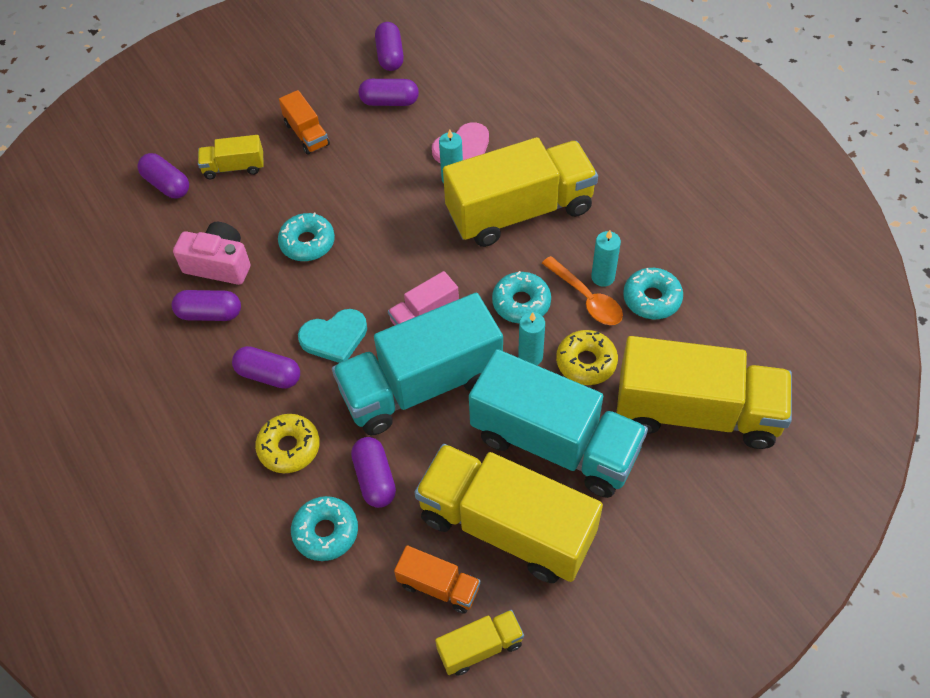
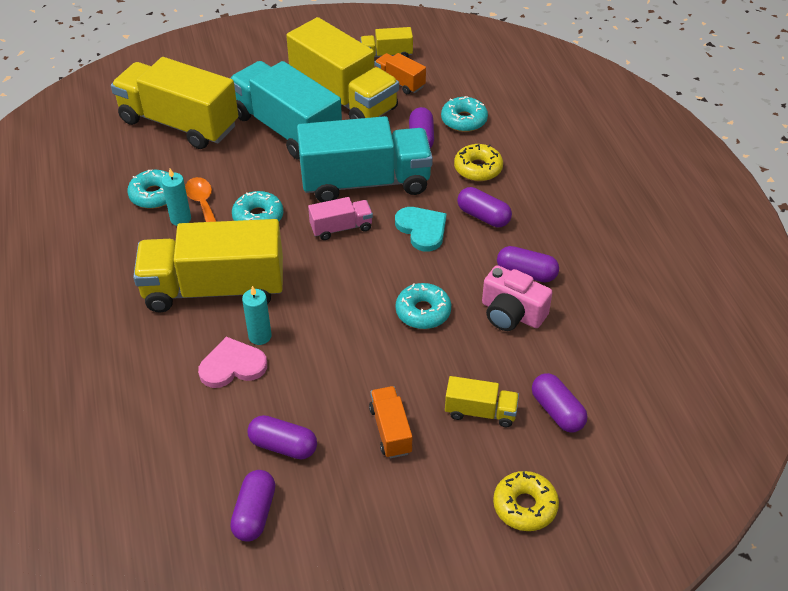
camera: 165 degrees left, 10 degrees down
turquoise heart [298,309,367,363] -> turquoise heart turned 60 degrees clockwise [395,207,446,252]
turquoise candle [518,312,545,365] -> none
yellow donut [556,330,618,385] -> yellow donut moved to [493,471,559,531]

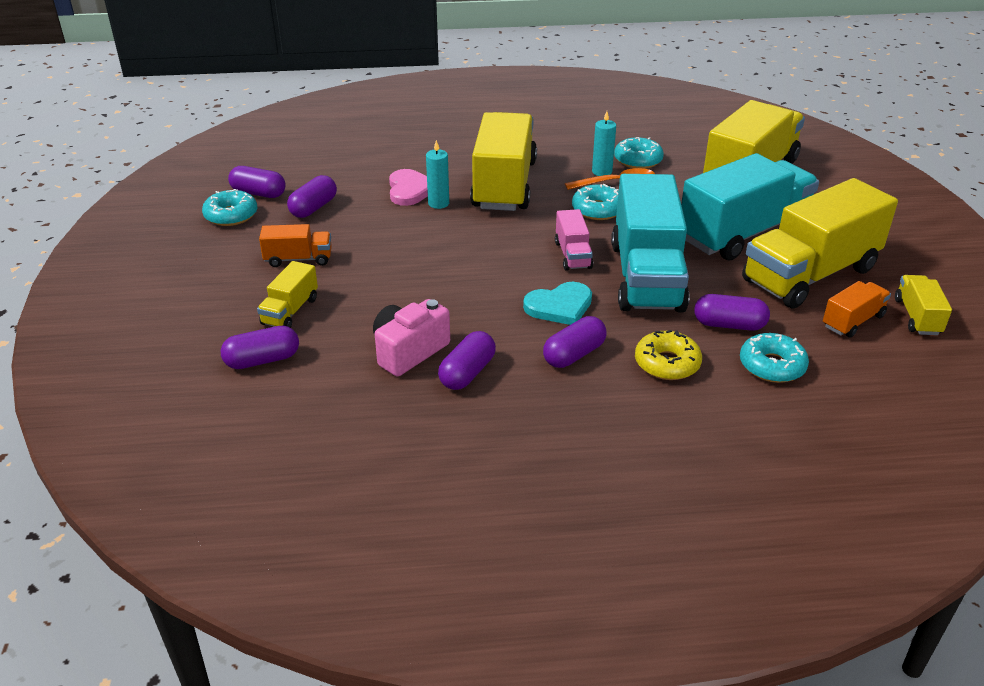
camera: 100 degrees right, 10 degrees down
turquoise donut [396,283,451,329] -> turquoise donut moved to [202,189,257,226]
yellow donut [493,471,559,531] -> none

